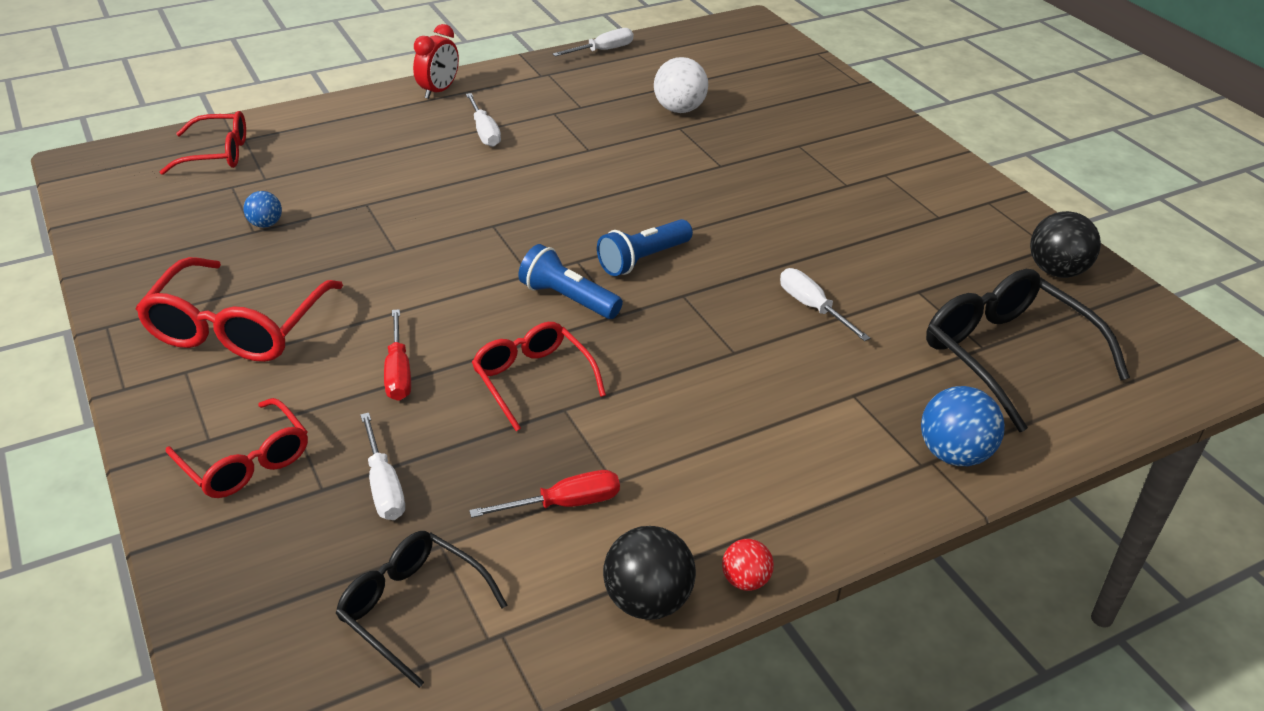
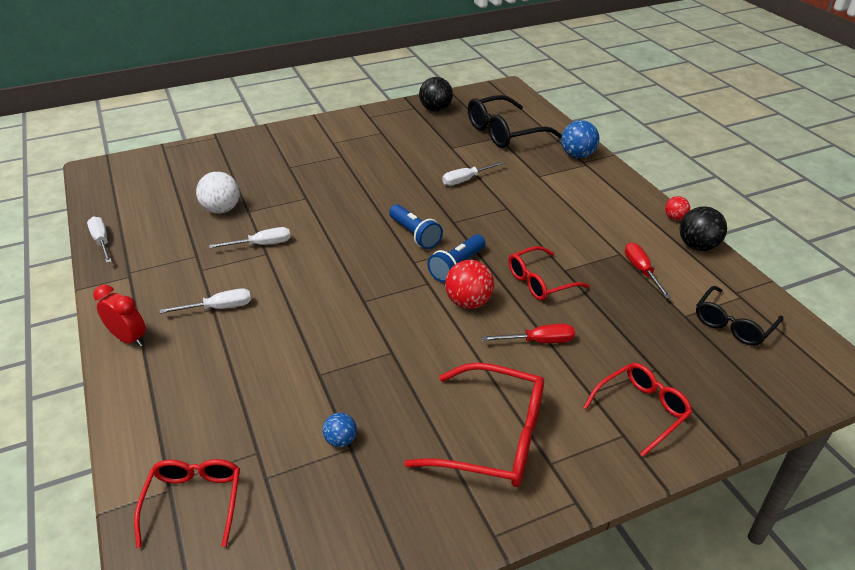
camera: 85 degrees left, 0 degrees up
white screwdriver [360,413,405,520] -> white screwdriver moved to [209,227,291,248]
none -> red ball [445,260,494,309]

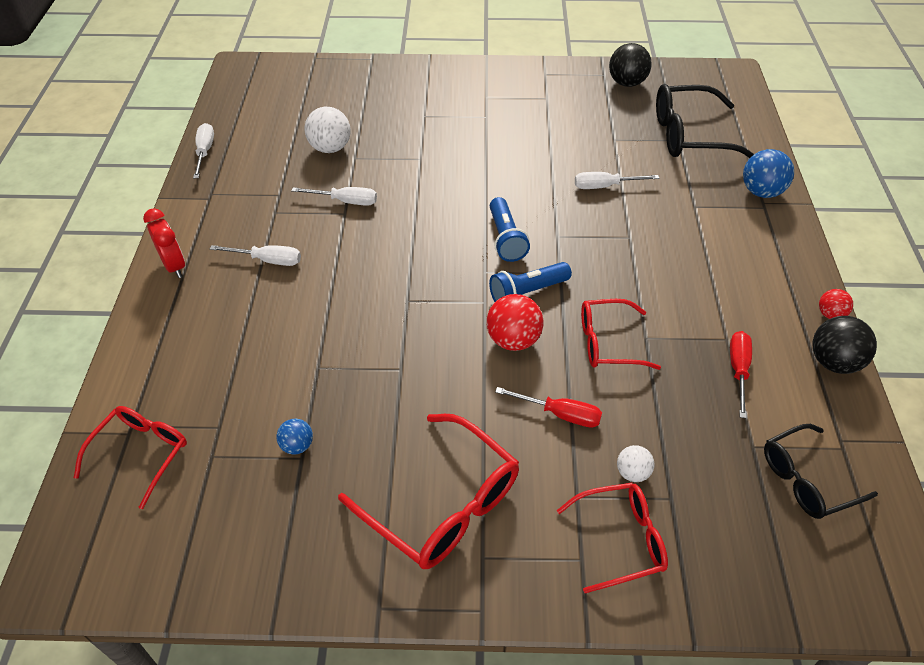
camera: 25 degrees right, 10 degrees up
none -> white ball [617,445,654,482]

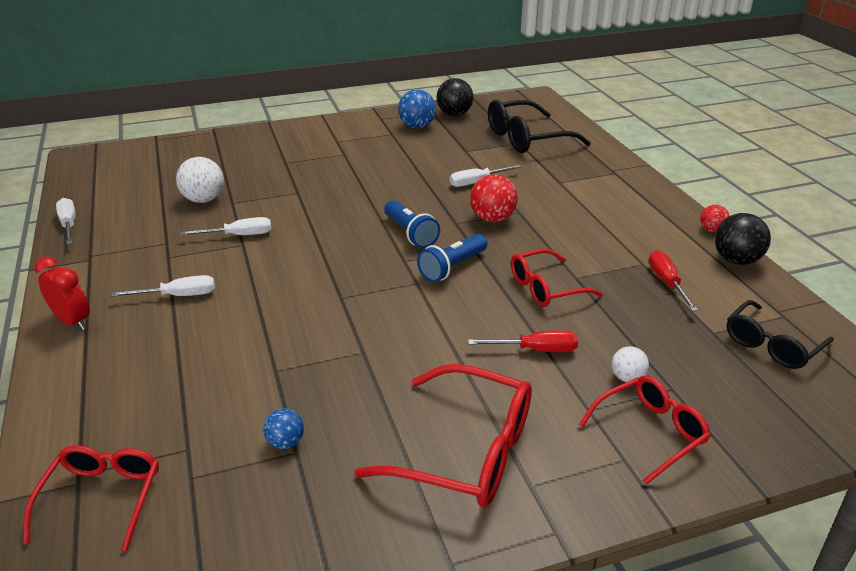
camera: 20 degrees left, 15 degrees down
red ball [487,294,543,351] -> red ball moved to [470,174,518,222]
blue ball [743,149,794,198] -> blue ball moved to [398,89,436,128]

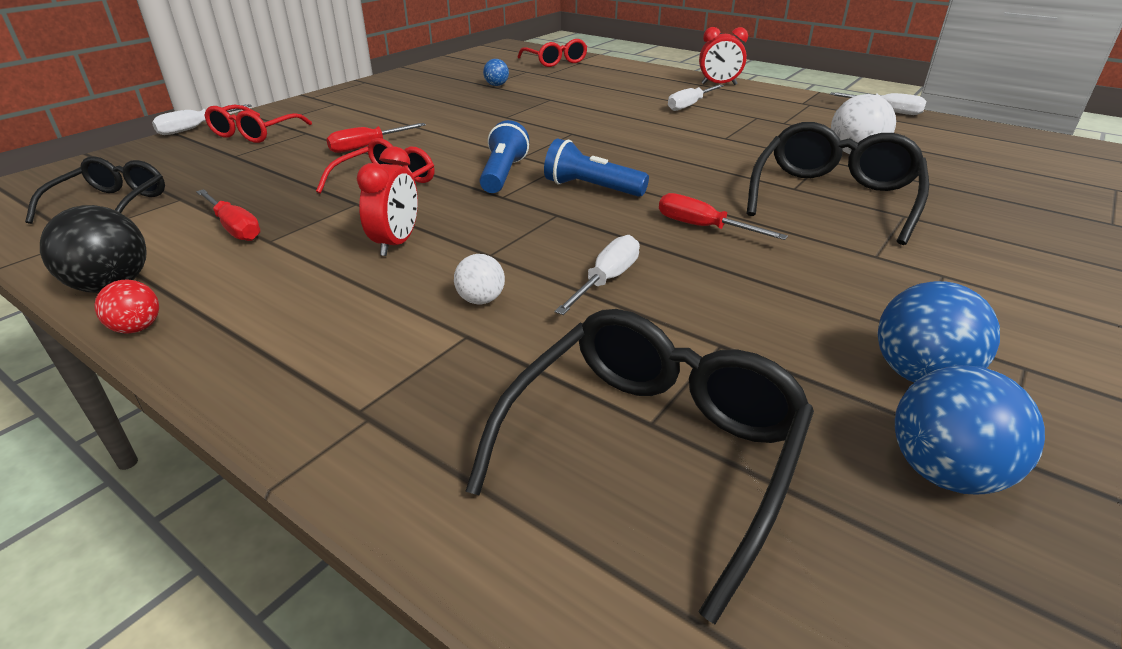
camera: 145 degrees right, 0 degrees up
white screwdriver [181,217,271,235] -> white screwdriver moved to [152,104,252,135]
red glasses [354,364,532,507] -> none
black ball [437,78,474,116] -> blue ball [895,365,1045,495]
red ball [470,174,518,222] -> none
white ball [612,346,649,382] -> white ball moved to [454,254,505,304]
none -> red clock [357,146,418,256]
none -> red screwdriver [659,193,788,240]
none -> black glasses [747,122,929,245]

